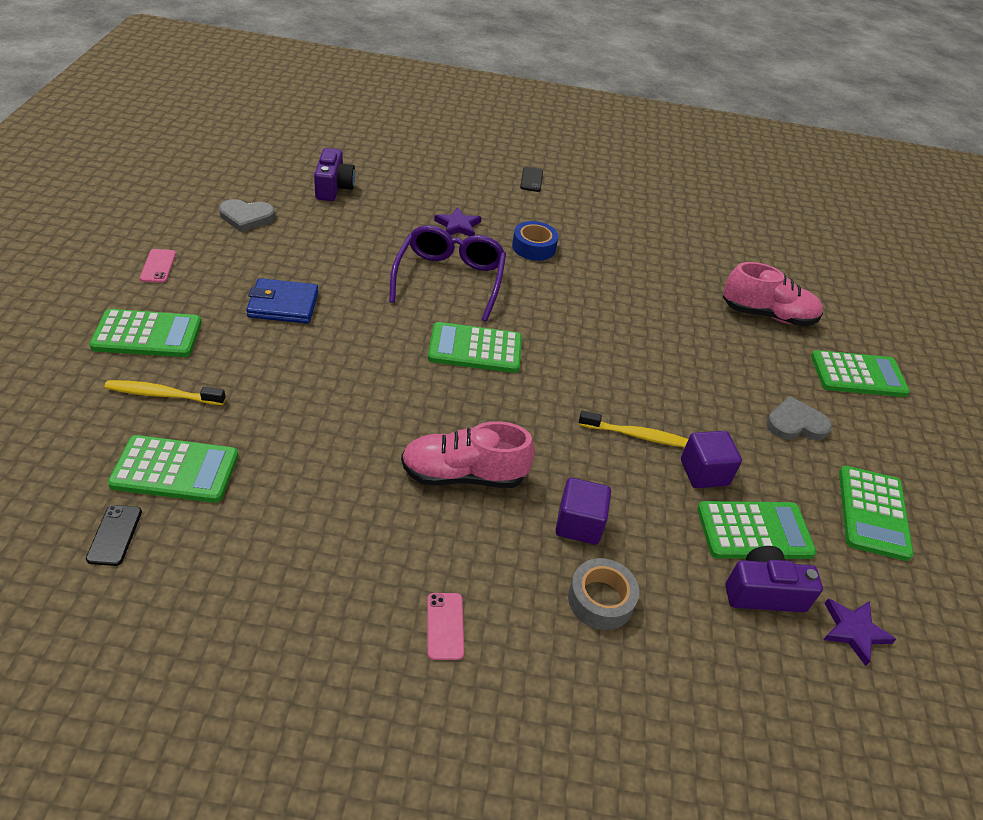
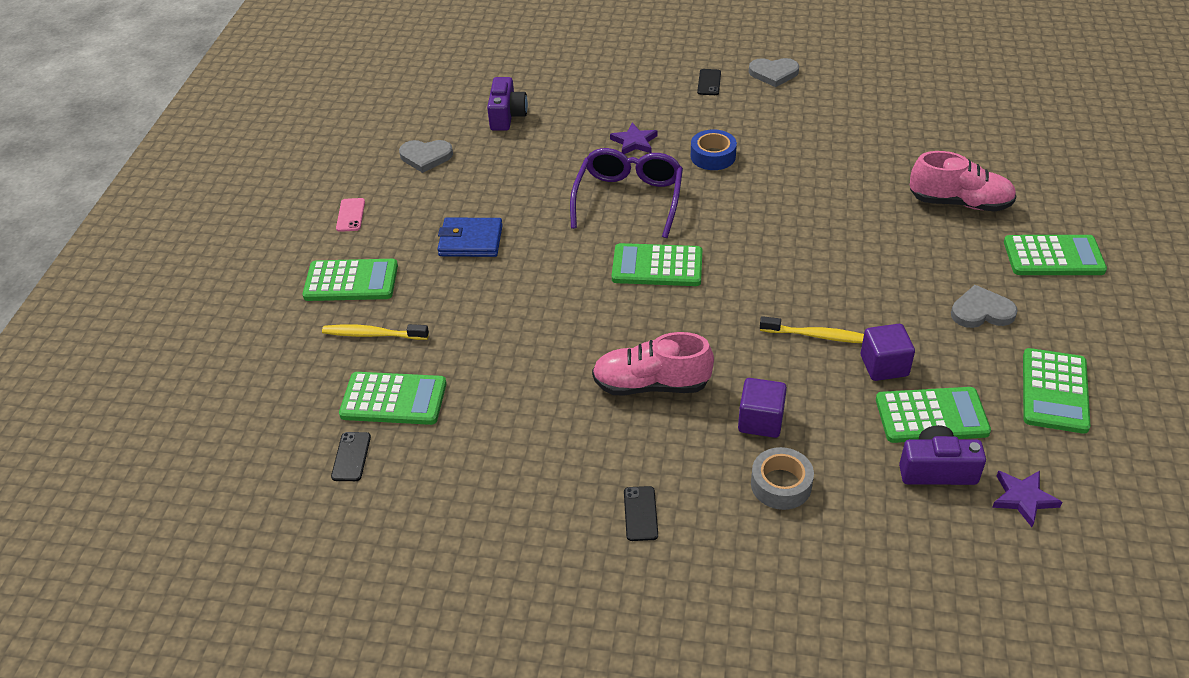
camera: 10 degrees right, 0 degrees up
pink phone [427,593,464,660] -> black phone [624,486,658,541]
none -> grey heart [749,58,799,87]

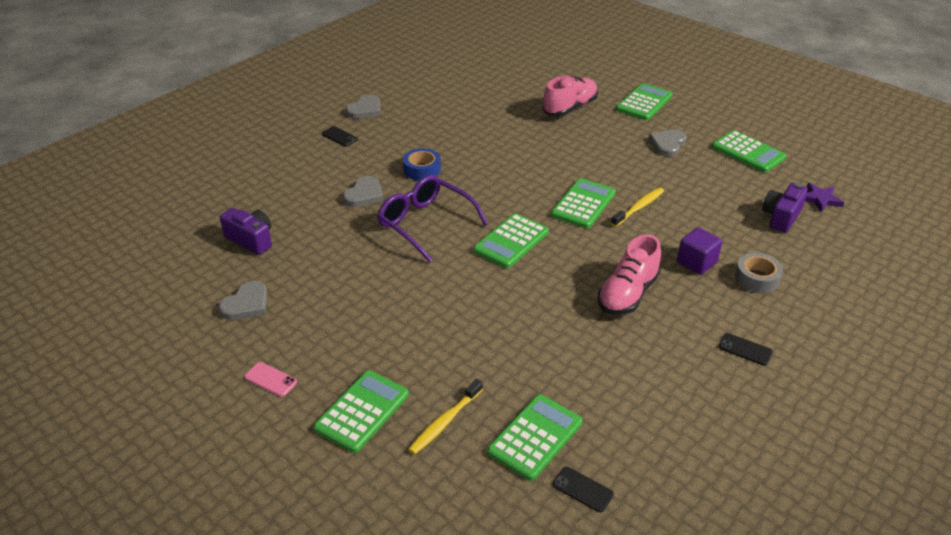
camera: 60 degrees left, 5 degrees down
blue wallet [438,217,503,257] -> none
purple star [610,123,658,154] -> grey heart [343,176,384,207]
purple cube [861,324,915,381] -> none
green calculator [876,387,991,443] -> green calculator moved to [551,178,616,229]

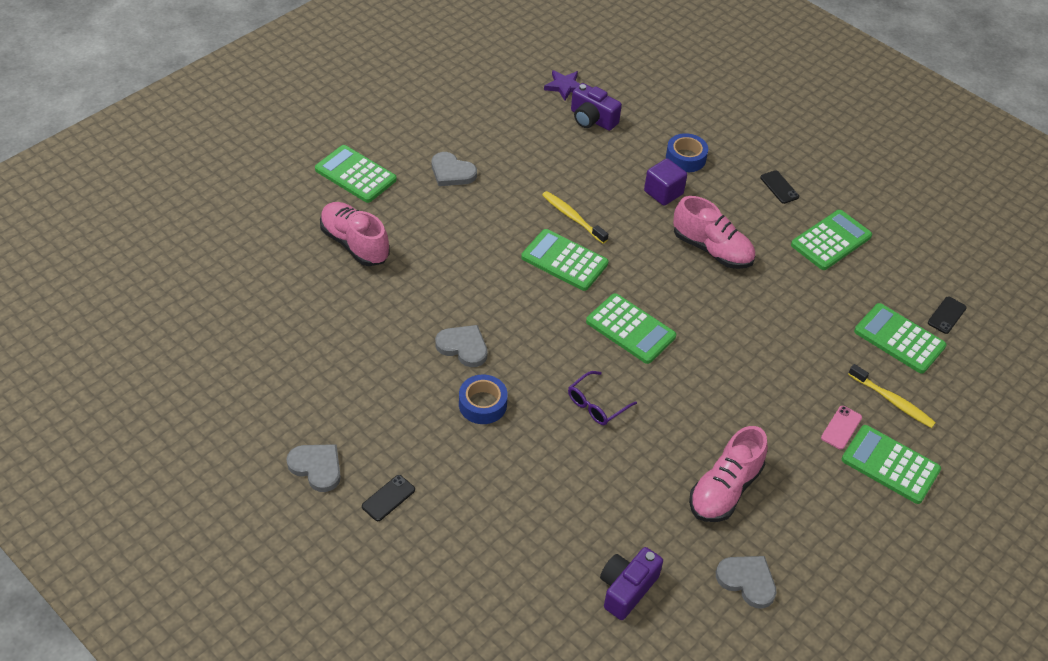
camera: 90 degrees left, 10 degrees up
pink phone [244,362,297,397] -> pink phone moved to [821,406,862,450]
grey heart [343,176,384,207] -> grey heart moved to [435,325,487,367]
purple glasses [377,175,488,263] -> purple glasses [568,371,637,425], size x0.54
green calculator [712,130,787,173] -> green calculator moved to [791,210,872,270]
black phone [719,333,773,366] -> black phone turned 60 degrees counterclockwise [760,170,799,204]
grey tape [735,253,783,293] -> blue tape [666,133,708,172]
none -> pink shoe [689,426,768,522]

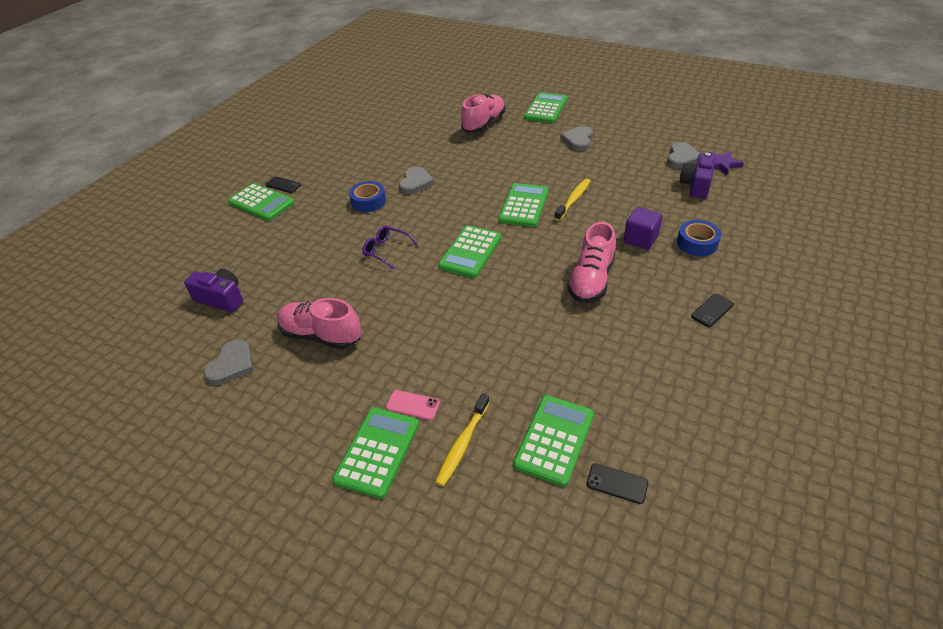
camera: 80 degrees right, 5 degrees down
grey heart [286,444,341,492] -> grey heart moved to [667,142,700,169]
green calculator [791,210,872,270] -> green calculator moved to [228,183,295,221]

